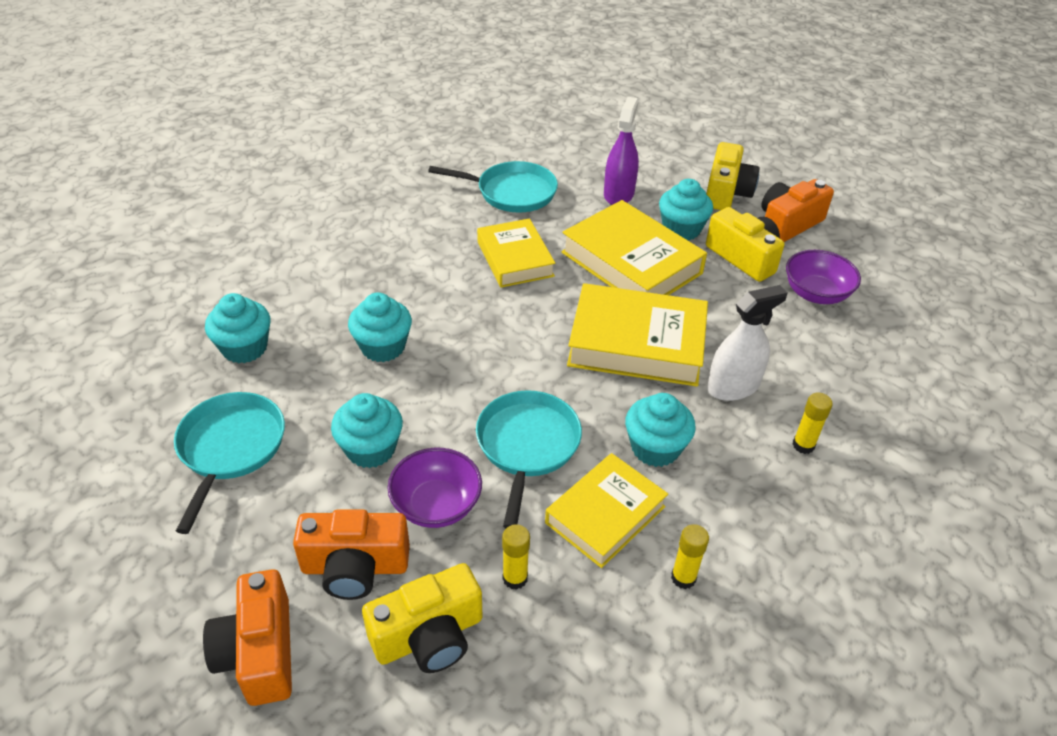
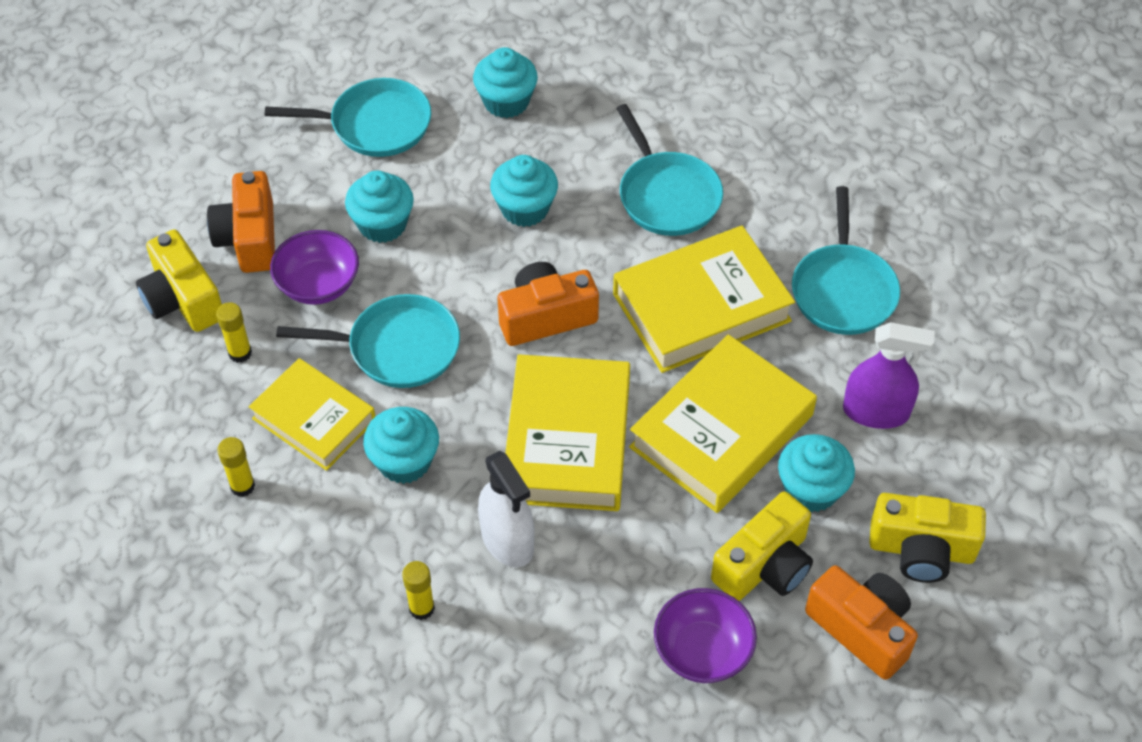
camera: 85 degrees right, 10 degrees up
orange camera [203,569,292,706] -> orange camera moved to [498,262,599,346]
yellow book [477,218,555,288] -> yellow book [613,226,795,373], size x1.52
none -> turquoise pan [616,104,723,236]

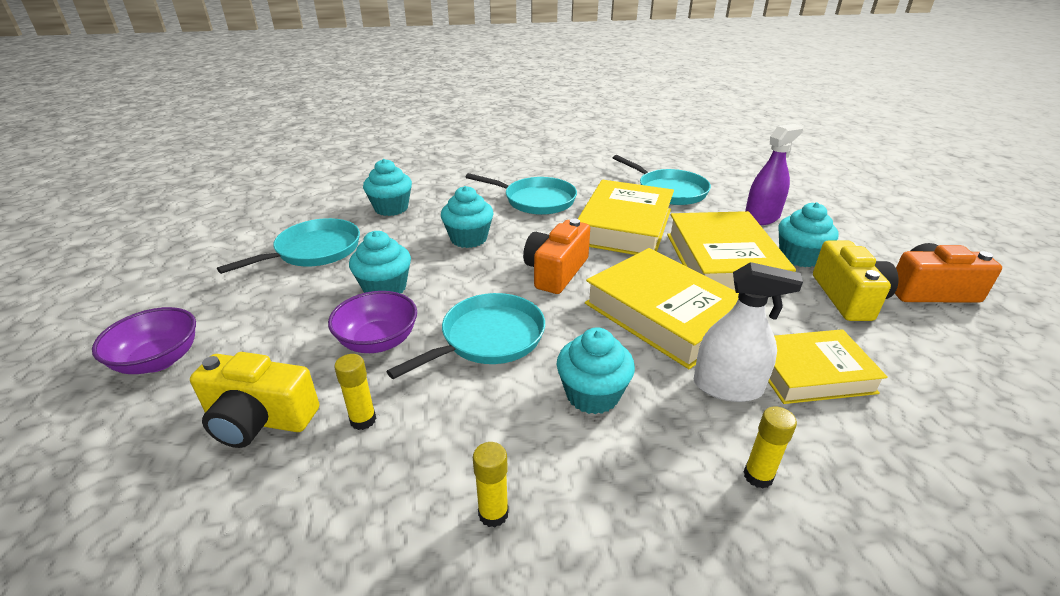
camera: 45 degrees left, 20 degrees down
orange camera [207,171,275,273] -> none
yellow book [249,358,375,471] -> yellow book moved to [768,329,888,404]
purple bowl [654,588,757,683] -> purple bowl moved to [92,307,196,374]
yellow camera [869,493,986,583] -> none

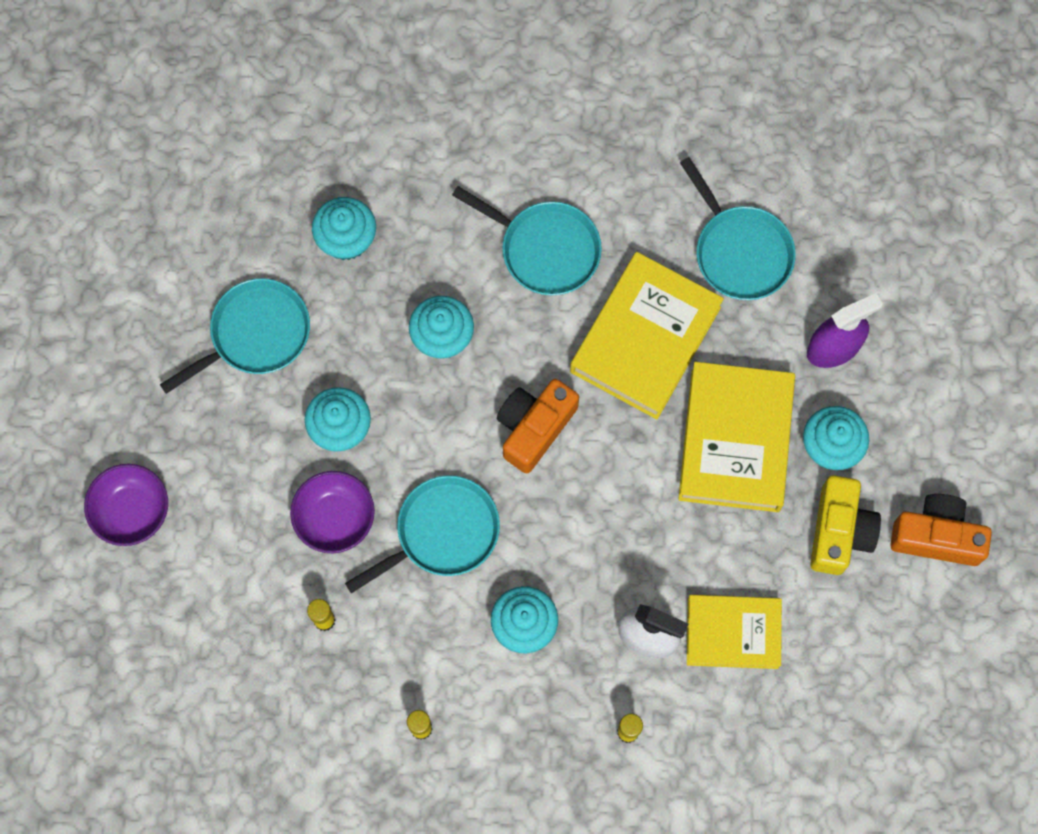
camera: 10 degrees right, 40 degrees up
yellow camera [190,352,319,448] -> none
yellow book [585,248,739,369] -> none

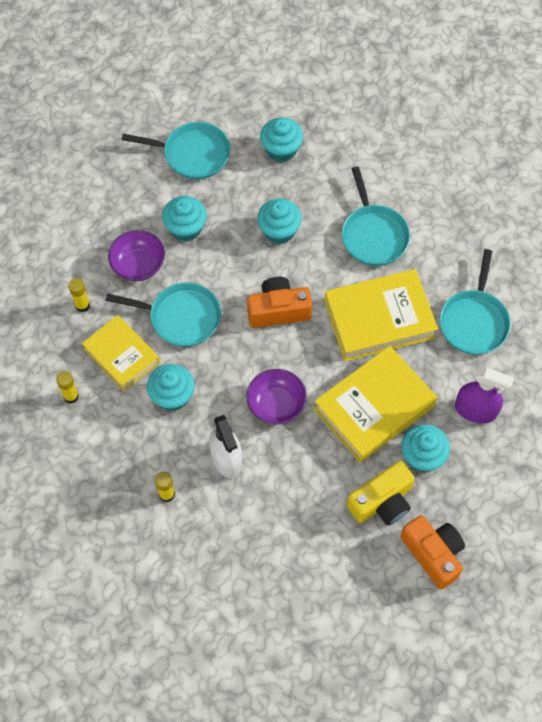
camera: 45 degrees right, 10 degrees down
purple bowl [84,464,168,546] -> purple bowl moved to [247,369,307,424]
yellow book [687,595,782,669] -> yellow book moved to [82,315,160,392]

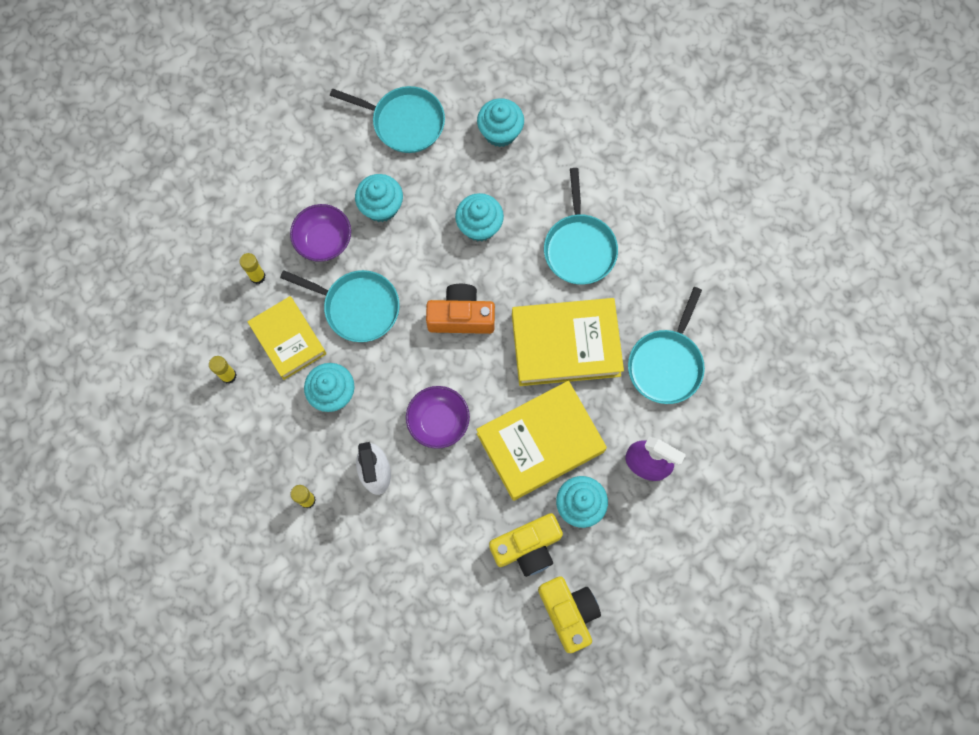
camera: 10 degrees right, 10 degrees up
orange camera [401,515,465,589] -> yellow camera [538,576,601,653]

